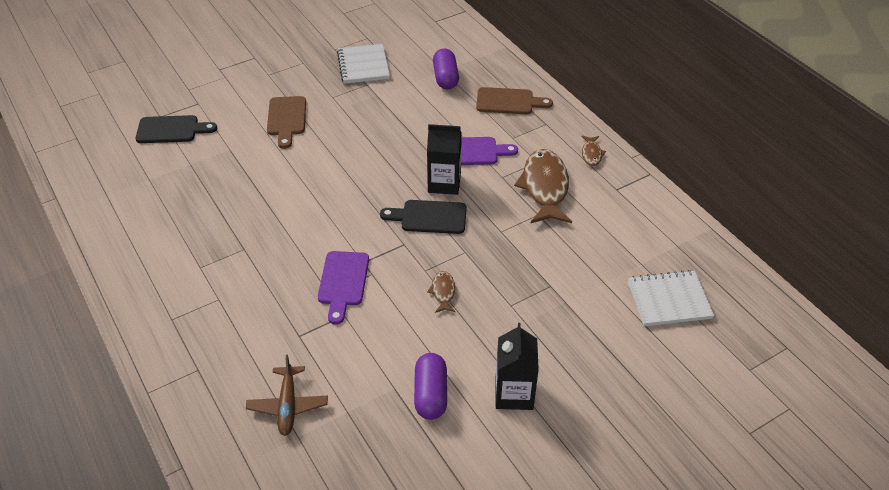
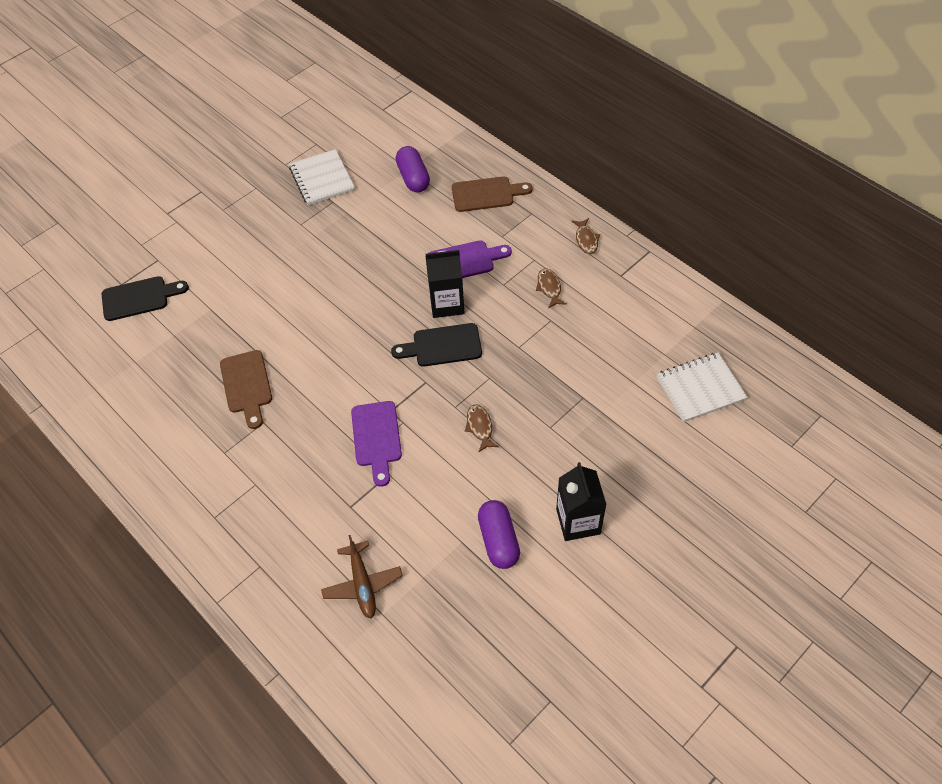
camera: 10 degrees left, 10 degrees up
brown cutting board [267,96,306,149] -> brown cutting board moved to [220,350,272,429]
brown fish [514,149,572,223] -> brown fish [536,268,567,308], size x0.46

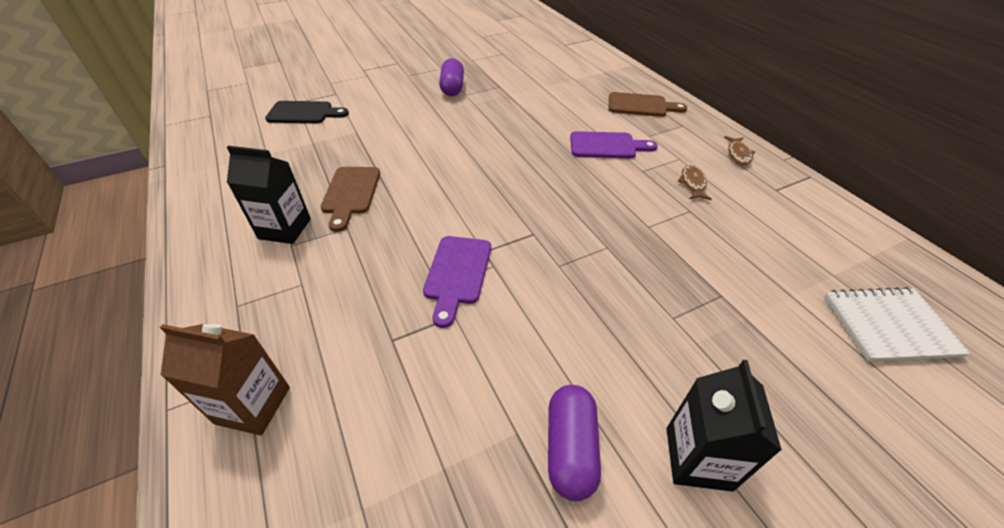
camera: 15 degrees right, 10 degrees down
white notebook [289,149,355,205] -> none
brown plane [321,535,403,618] -> none
black cutting board [391,323,482,367] -> none
purple capsule [396,146,430,192] -> purple capsule moved to [439,58,464,96]
black carton [425,250,465,318] -> black carton moved to [227,146,311,244]
brown fish [465,405,499,453] -> none
none -> brown carton [160,324,290,435]

